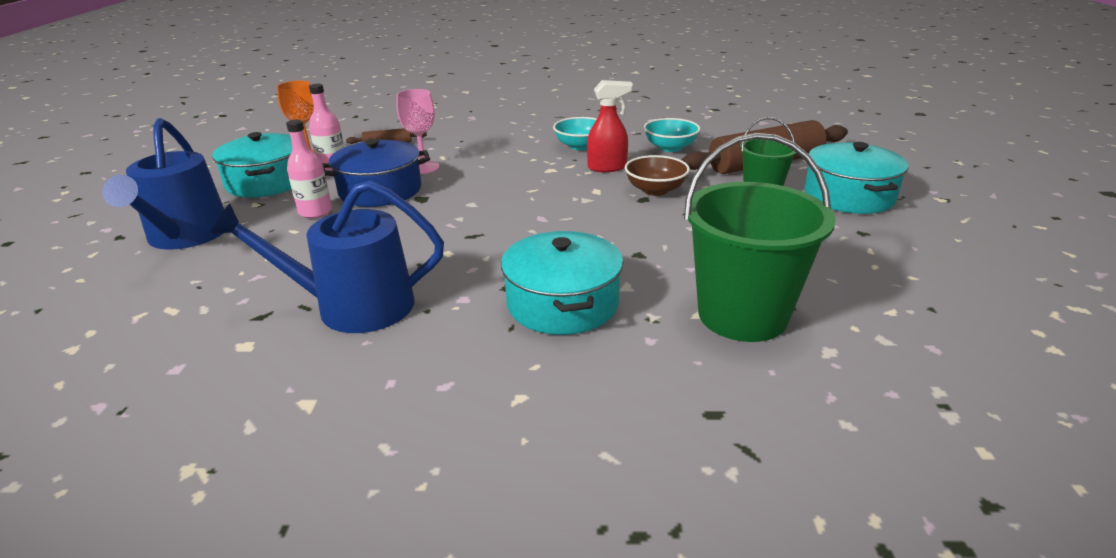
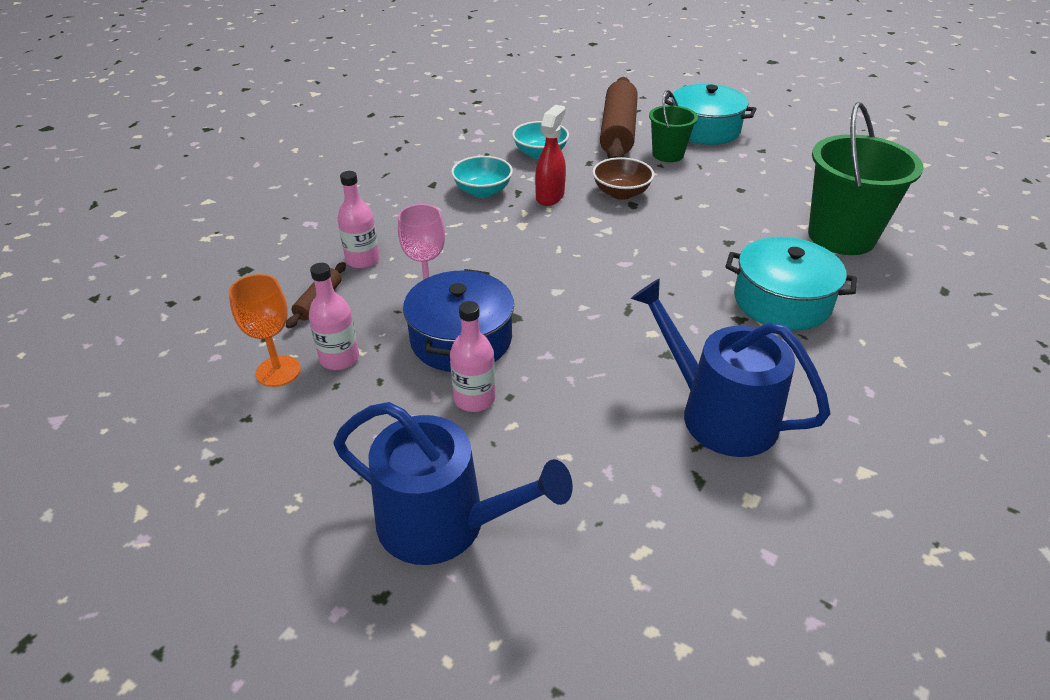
camera: 60 degrees left, 10 degrees up
blue watering can [210,180,444,333] -> blue watering can turned 105 degrees clockwise [631,279,831,457]
turquoise pot [212,132,292,197] -> none
none -> pink bottle [338,171,380,269]

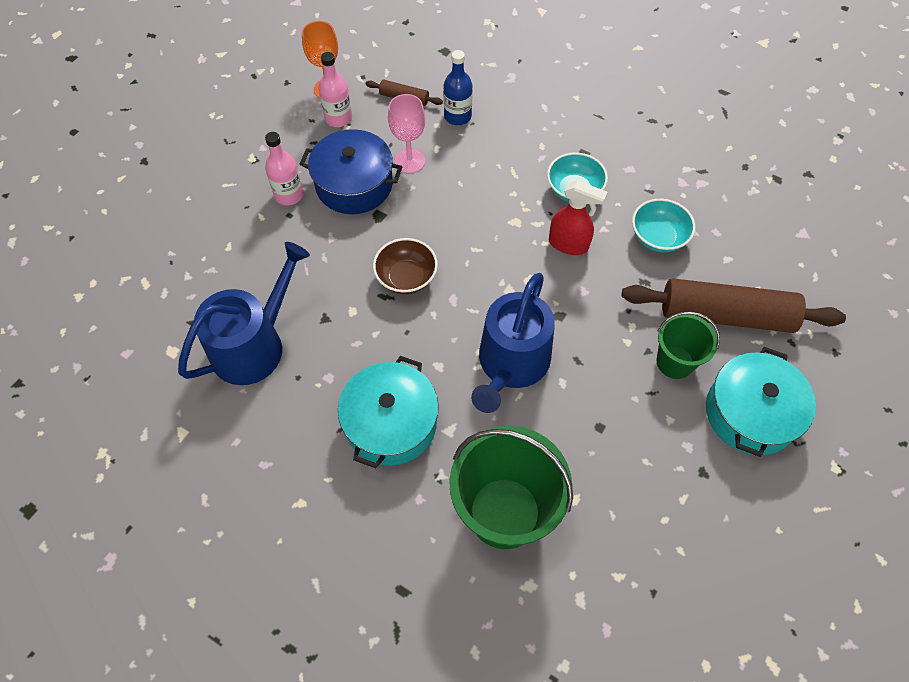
camera: 90 degrees right, 20 degrees up
blue watering can [333,402,573,565] -> blue watering can moved to [471,273,555,413]
pink bottle [338,171,380,269] -> blue bottle [443,50,473,125]
brown bowl [592,157,654,200] -> brown bowl moved to [373,238,438,294]

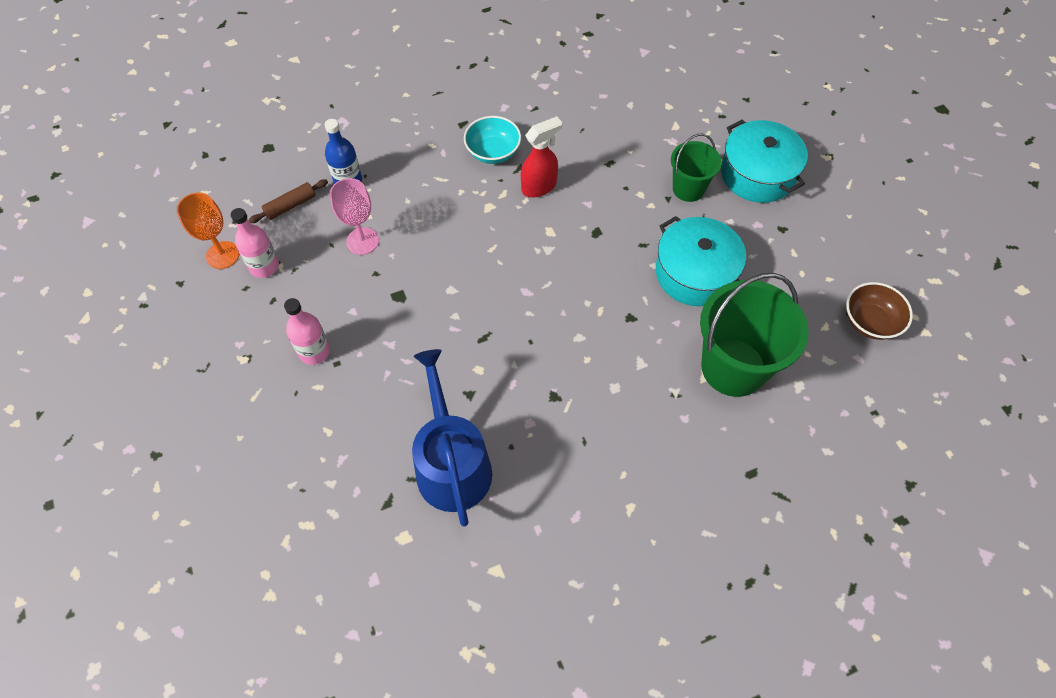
camera: 55 degrees left, 0 degrees up
blue pot [300,129,402,214] -> none
turquoise pot [338,356,439,468] -> turquoise pot moved to [656,216,746,306]
brown bowl [373,238,438,294] -> brown bowl moved to [846,282,913,340]
blue watering can [471,273,555,413] -> none
brown rolling pin [622,278,846,333] -> none
turquoise bowl [632,199,695,252] -> none

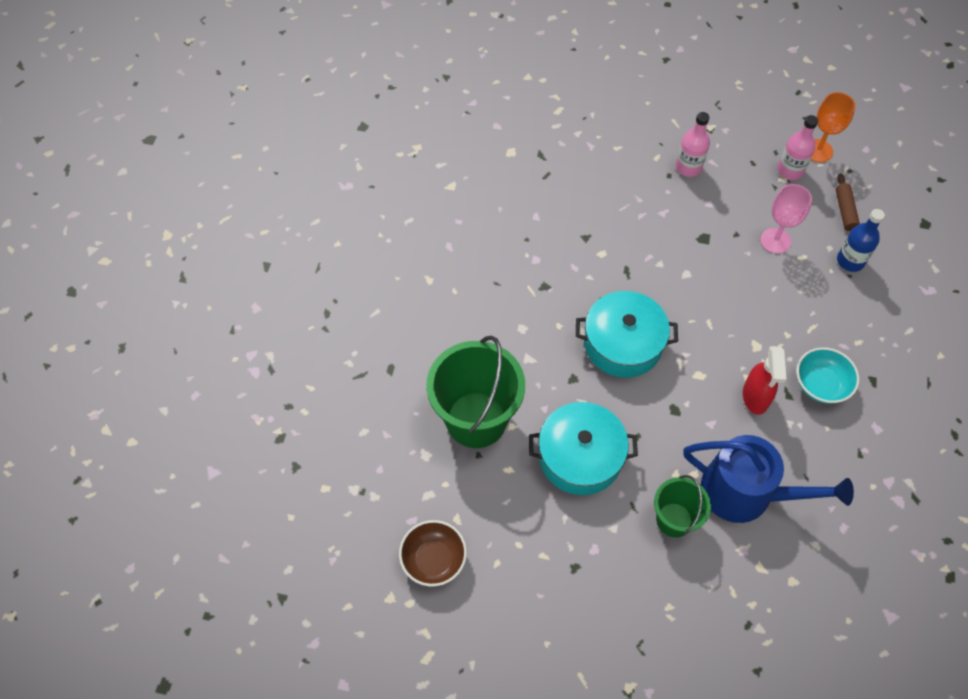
camera: 125 degrees right, 0 degrees up
blue watering can [412,349,492,527] -> blue watering can moved to [683,435,854,523]
turquoise pot [721,119,808,203] -> turquoise pot moved to [576,291,678,378]

